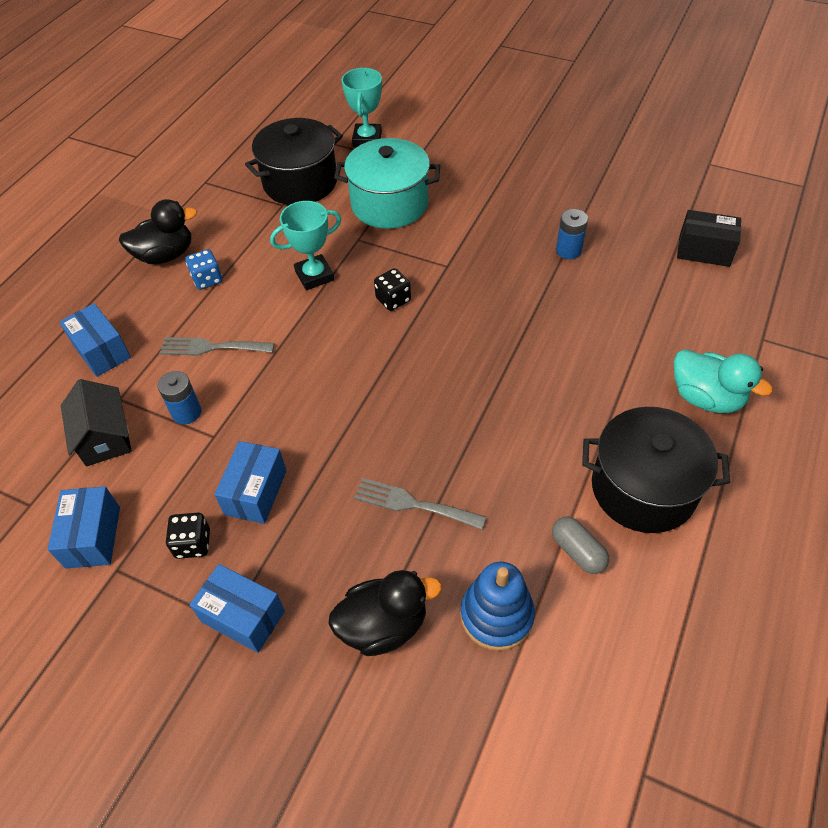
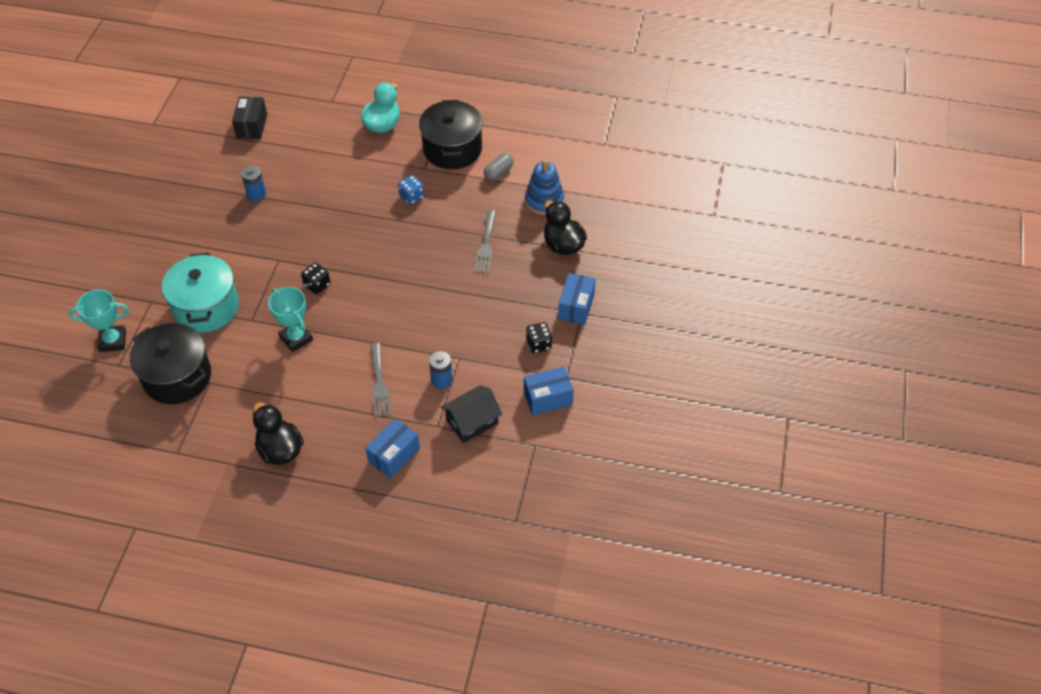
camera: 105 degrees left, 0 degrees up
blue dice [186,249,222,290] -> blue dice moved to [398,175,425,205]
blue box [214,441,286,524] -> none

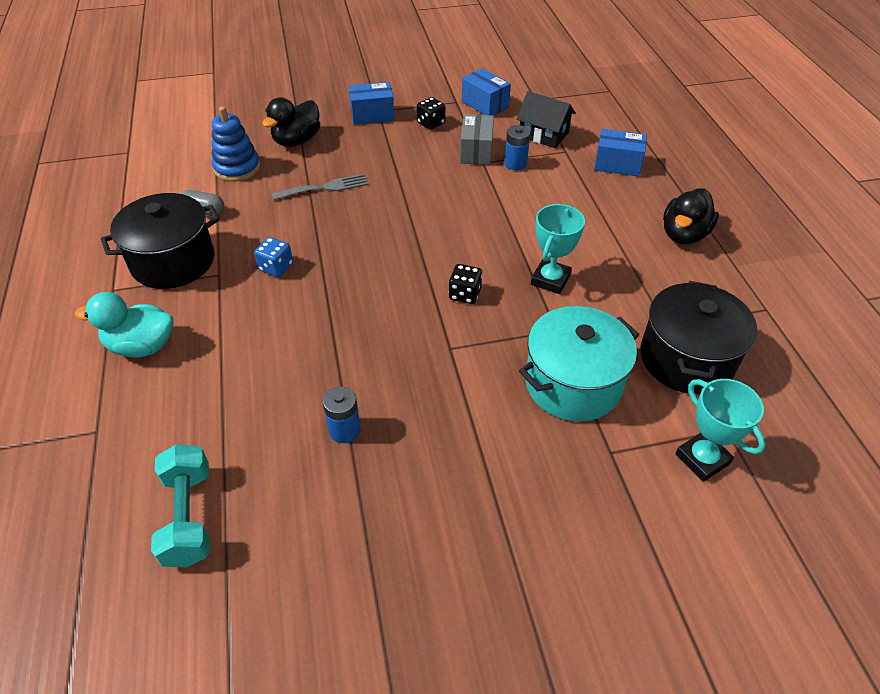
camera: 115 degrees left, 5 degrees down
black box [232,96,267,139] -> turquoise dumbbell [151,444,210,567]
grey fork [371,343,391,417] -> none
none -> grey box [460,114,494,165]

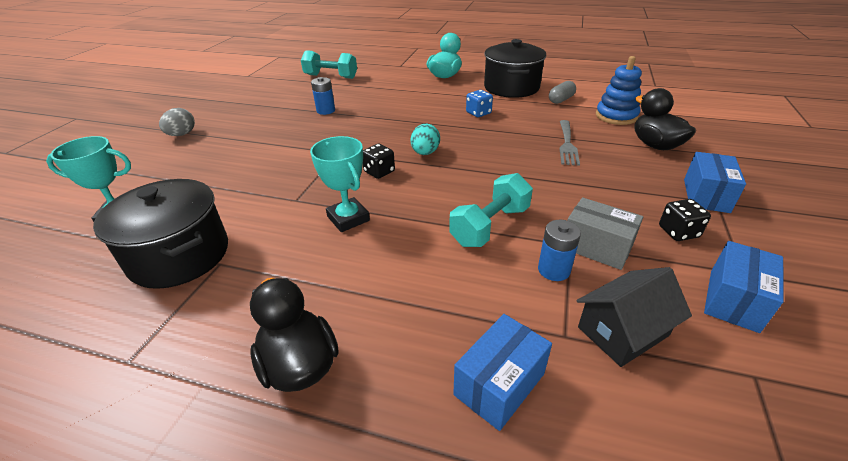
camera: 120 degrees right, 10 degrees down
blue box [462,68,511,116] -> blue box turned 45 degrees counterclockwise [704,241,784,333]
turquoise pot [519,306,639,422] -> none
none -> grey egg [159,108,195,136]
none -> turquoise egg [411,124,440,155]
none -> turquoise dumbbell [449,173,533,247]

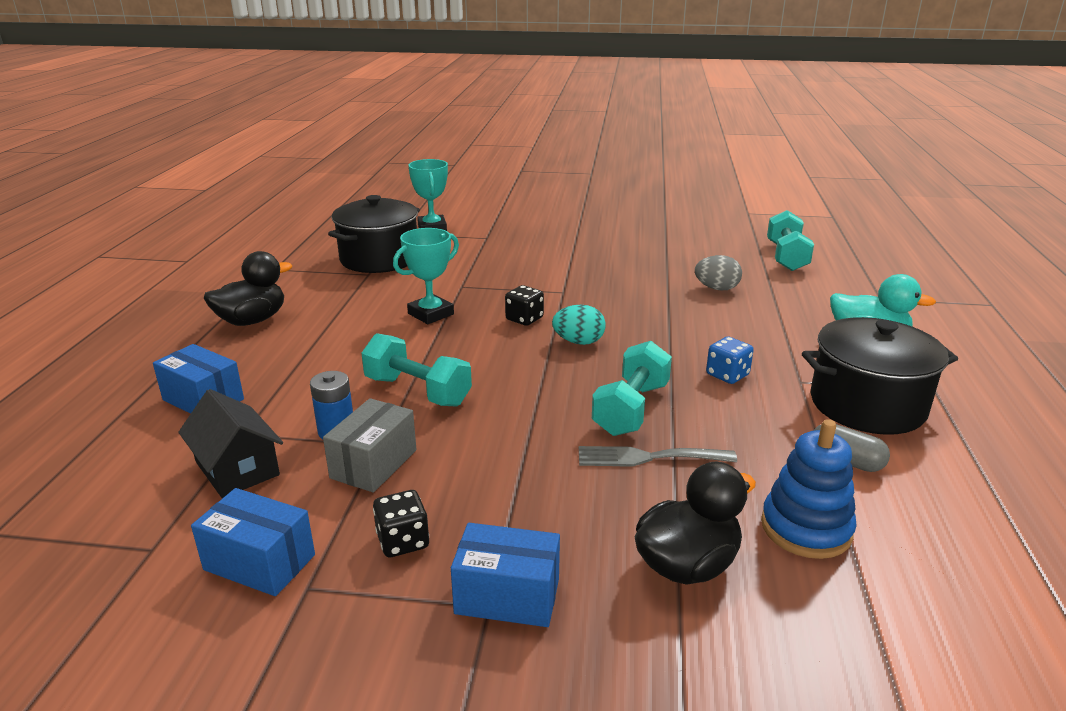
camera: 80 degrees right, 10 degrees down
grey egg [159,108,195,136] -> grey egg moved to [695,255,742,291]
blue battery [311,77,335,115] -> none
none -> turquoise dumbbell [592,341,672,436]

